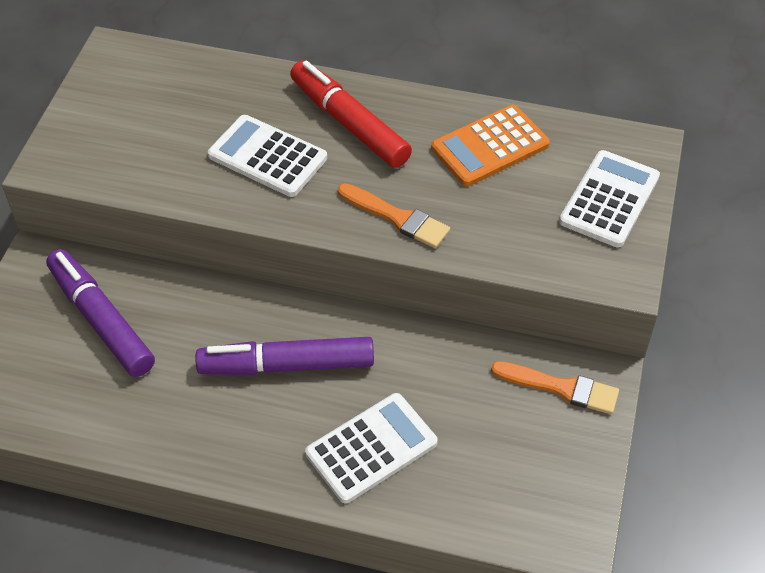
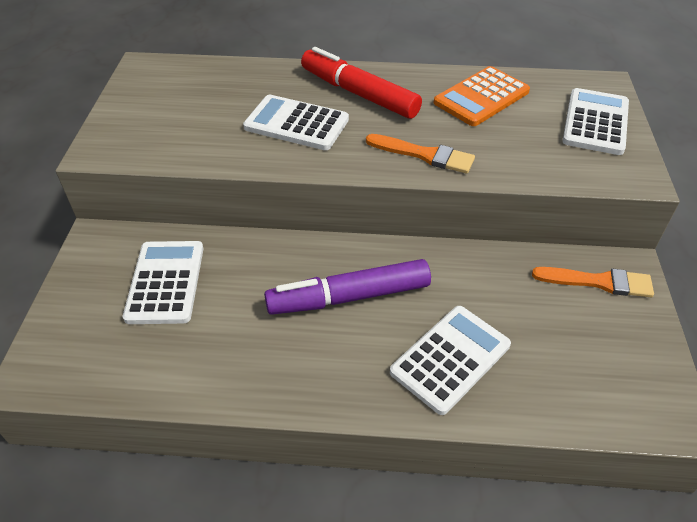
camera: 10 degrees left, 5 degrees down
purple marker [46,249,155,377] -> white calculator [123,241,203,324]

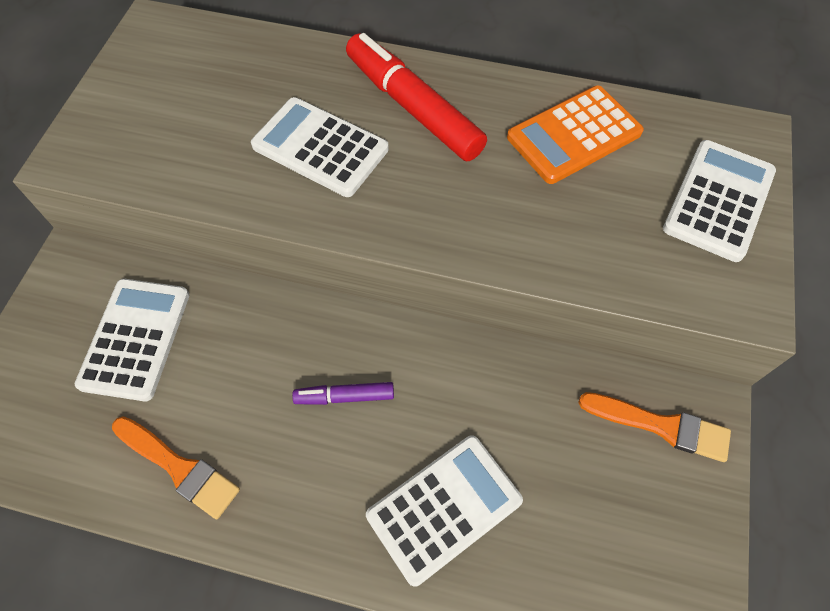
camera: 10 degrees right, 15 degrees up
purple marker [264,259,431,315] -> purple marker [292,382,394,405], size x0.49
orange brush [366,134,475,173] -> orange brush moved to [112,416,240,519]

